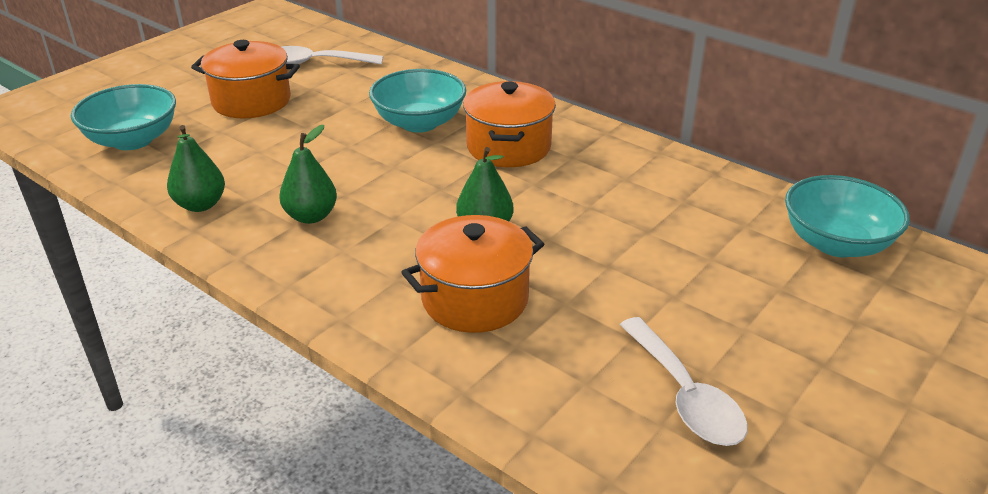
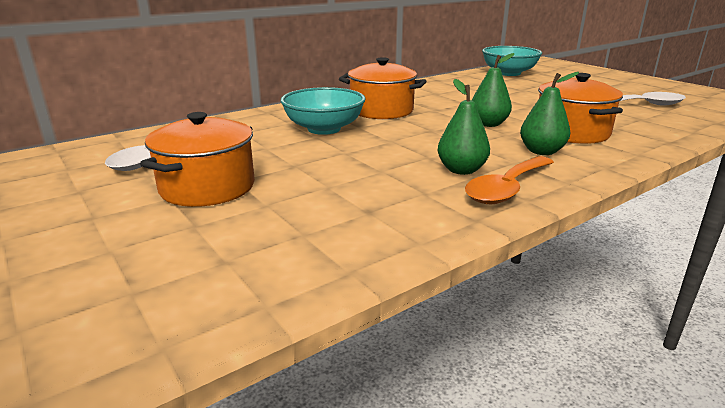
camera: 75 degrees left, 10 degrees down
turquoise bowl [71,84,176,150] -> none
green pear [167,125,225,212] -> green pear moved to [520,72,579,155]
none -> orange spoon [465,156,554,204]

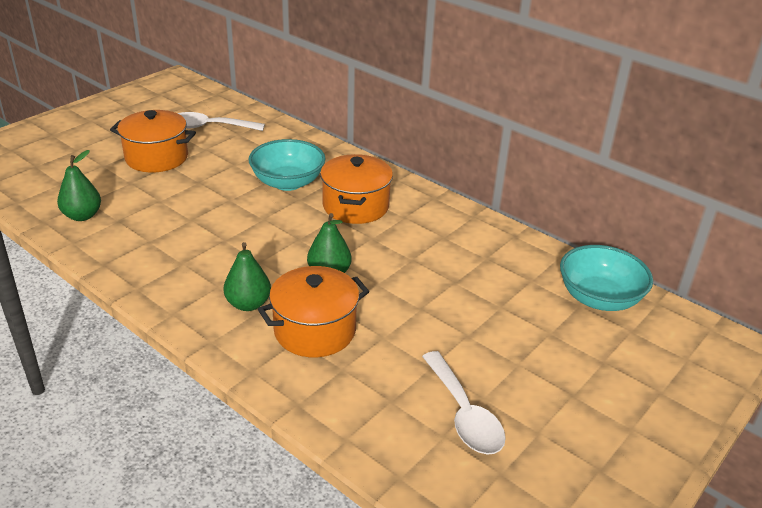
camera: 75 degrees right, 10 degrees up
green pear [438,79,490,175] -> green pear moved to [57,150,101,221]
orange spoon [465,156,554,204] -> none

